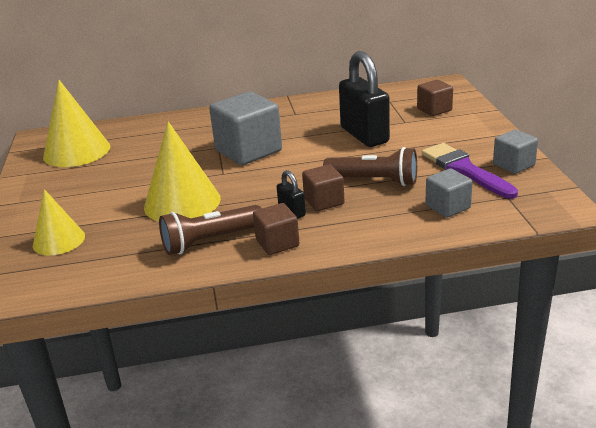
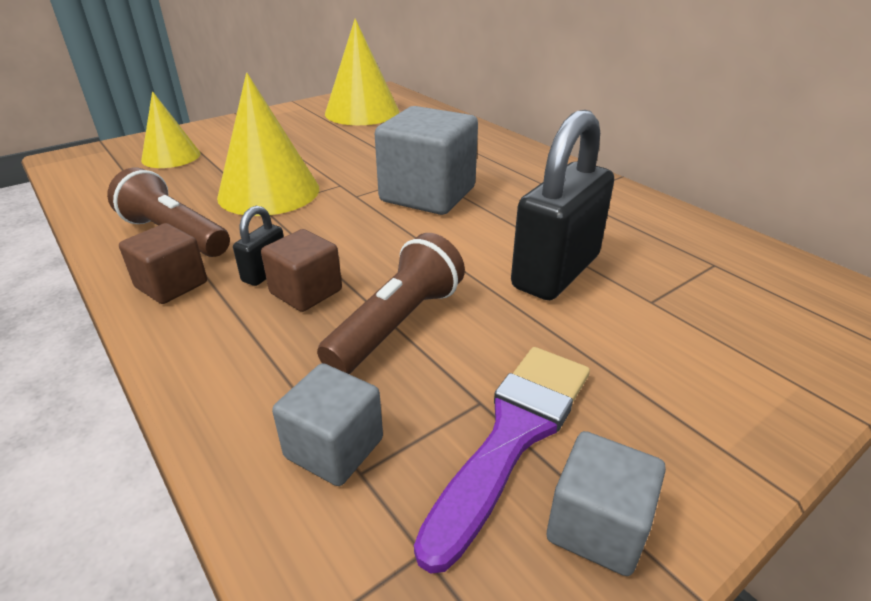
camera: 60 degrees right, 5 degrees up
brown flashlight [323,147,417,186] -> brown flashlight turned 135 degrees counterclockwise [317,233,465,374]
brown cube [417,80,453,116] -> none

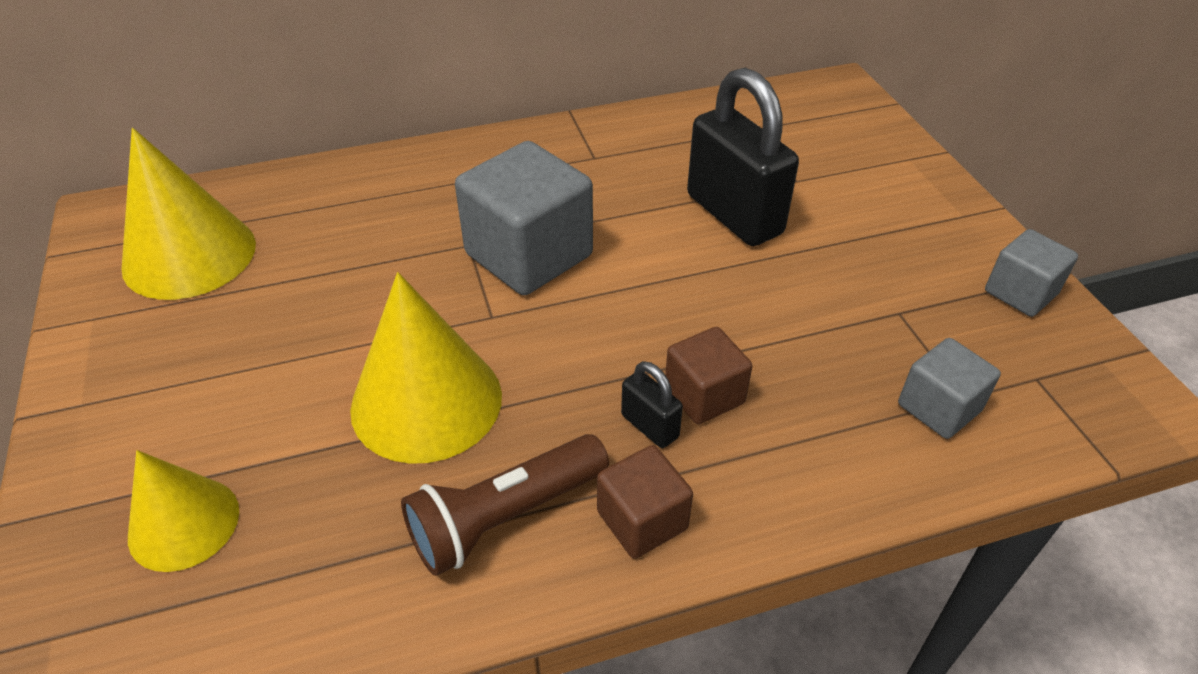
camera: 70 degrees left, 10 degrees up
brown flashlight [317,233,465,374] -> none
purple brush [414,347,590,574] -> none

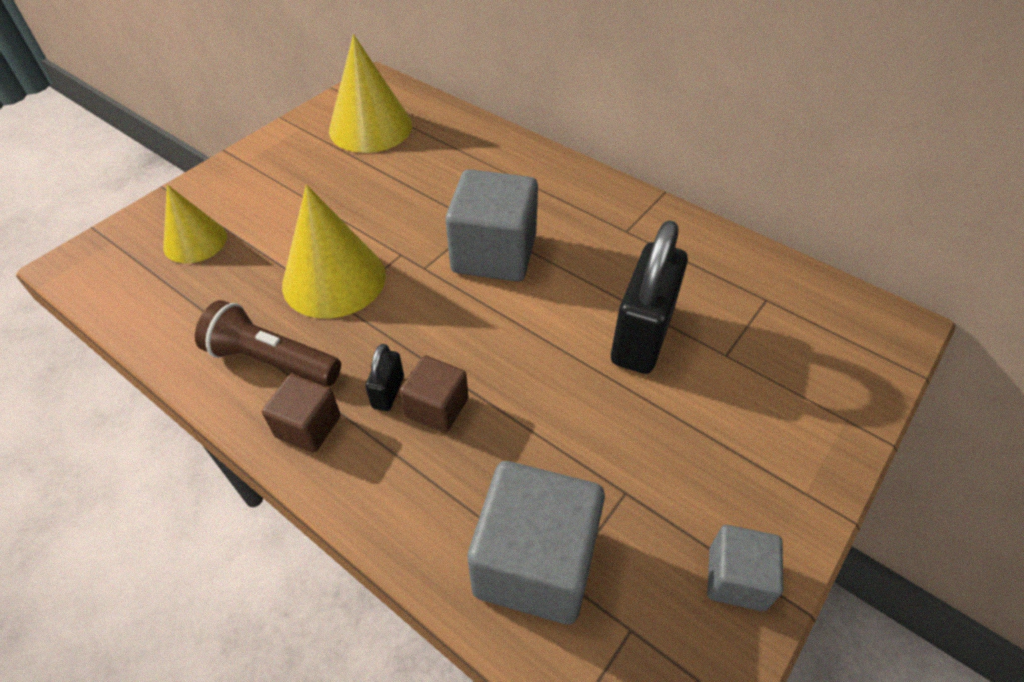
camera: 55 degrees right, 5 degrees up
grey cube [898,338,1001,439] -> grey cube [467,461,605,624], size x1.83

